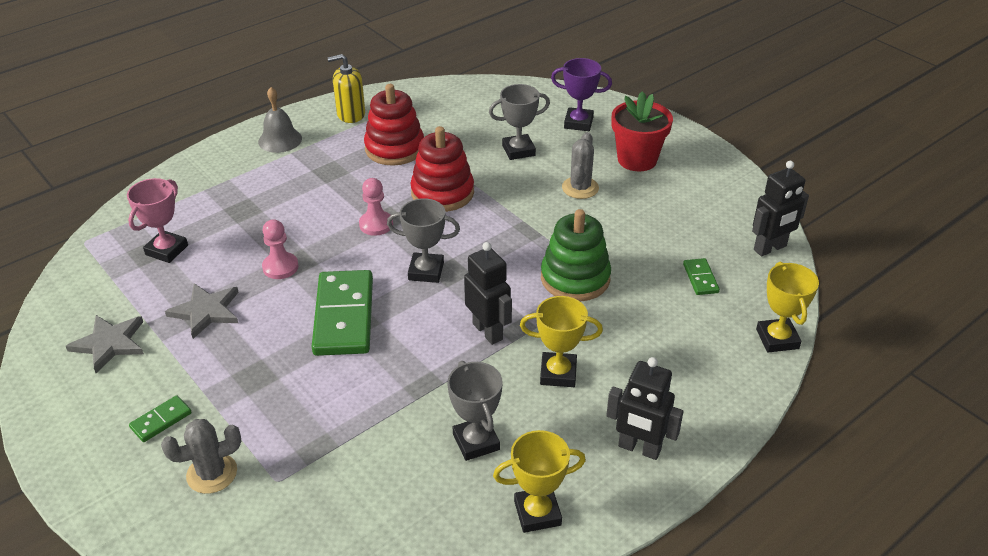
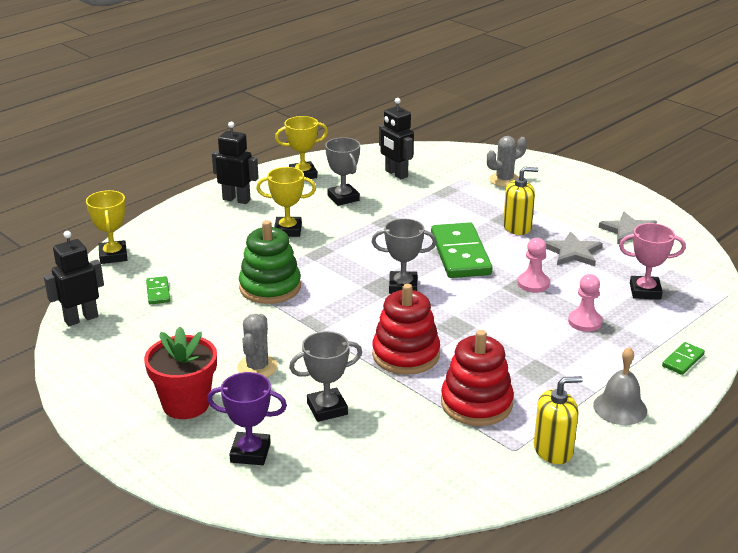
camera: 175 degrees right, 10 degrees down
pink trophy [127,178,188,263] -> pink trophy turned 75 degrees clockwise [619,223,686,300]
green domino [129,395,192,442] -> green domino moved to [662,342,705,375]
pink pawn [359,178,393,236] -> pink pawn moved to [568,274,602,332]
black robot [464,242,512,345] -> black robot moved to [379,98,414,179]
none -> yellow soap dispenser [503,167,538,235]

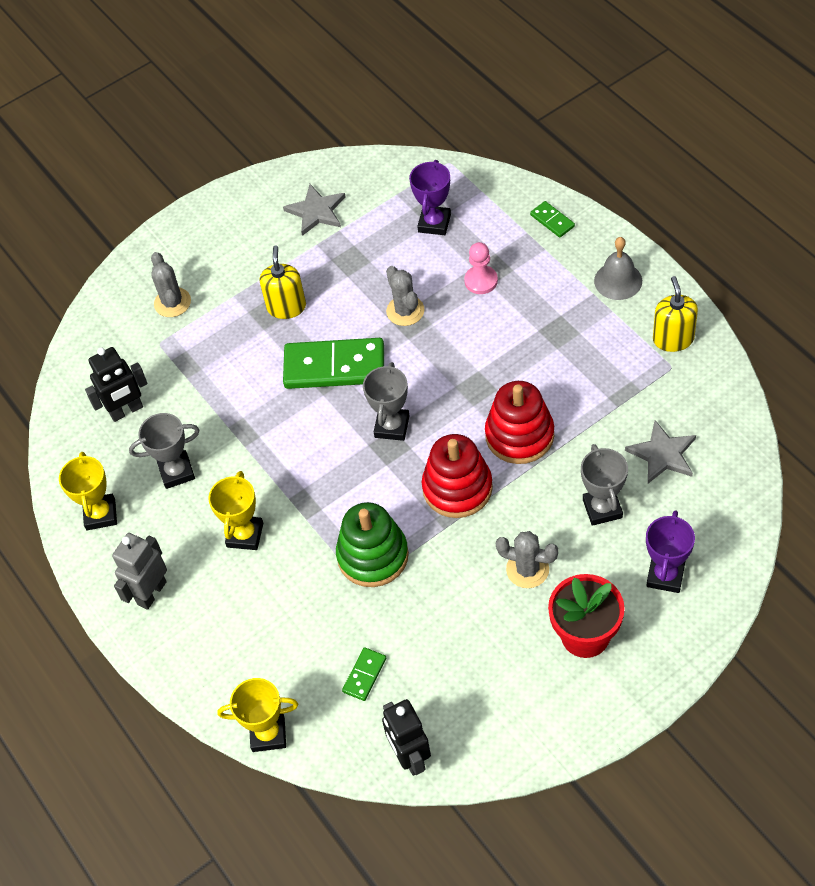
camera: 75 degrees left, 25 degrees up
green domino [146,276,170,305] -> green domino turned 60 degrees counterclockwise [342,647,386,701]
black robot [212,122,259,204] -> grey robot [112,533,167,610]
red stacking toy [441,330,514,426] -> red stacking toy moved to [422,434,493,518]
pink pawn [518,238,550,293] -> grey cactus [386,266,424,326]
grey star [545,231,603,266] -> grey star moved to [625,420,696,483]
pink trophy [619,223,686,300] -> purple trophy [409,160,451,235]

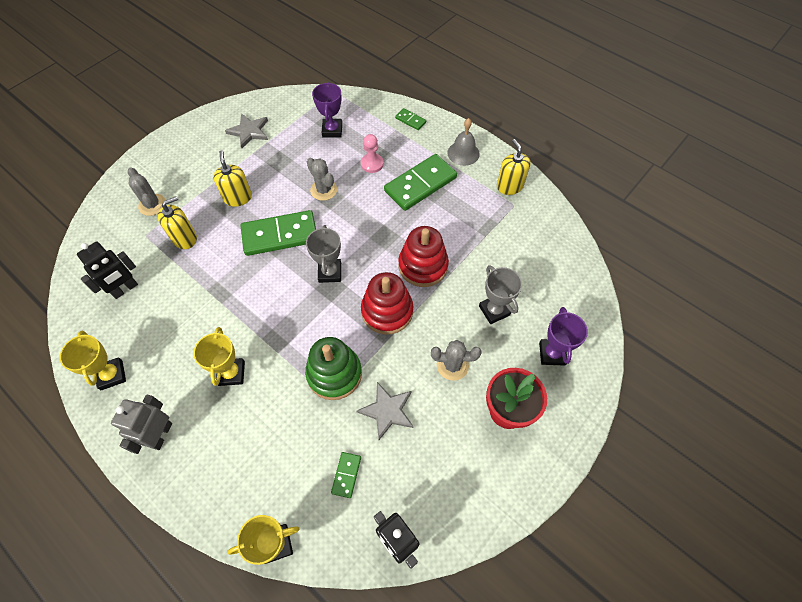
camera: 20 degrees left, 5 degrees up
grey trophy [129,413,200,489] -> none
grey star [625,420,696,483] -> grey star moved to [357,382,414,440]
none -> yellow soap dispenser [158,196,197,249]
none -> green domino [384,154,457,211]

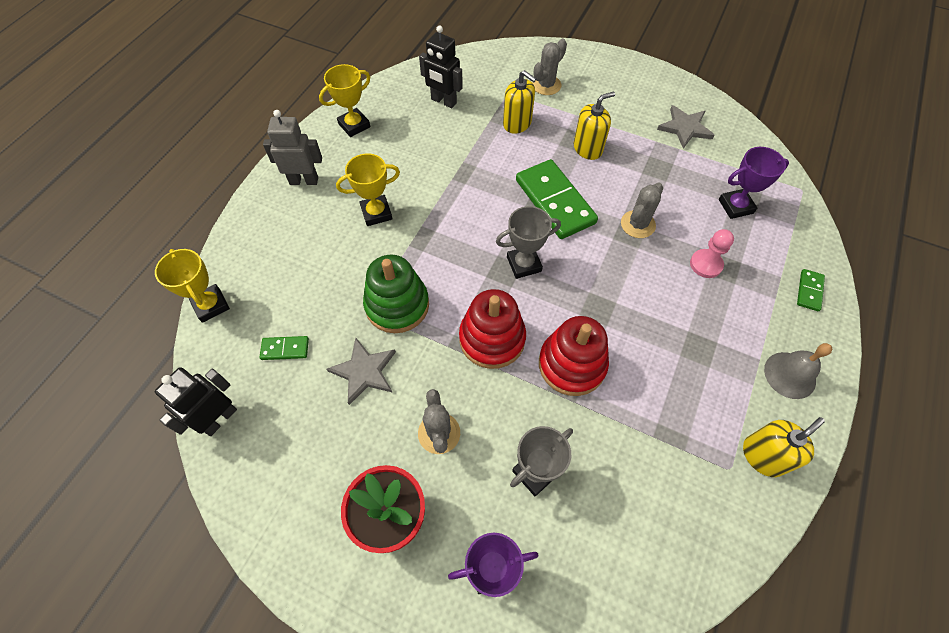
camera: 75 degrees right, 0 degrees up
green domino [384,154,457,211] -> none

